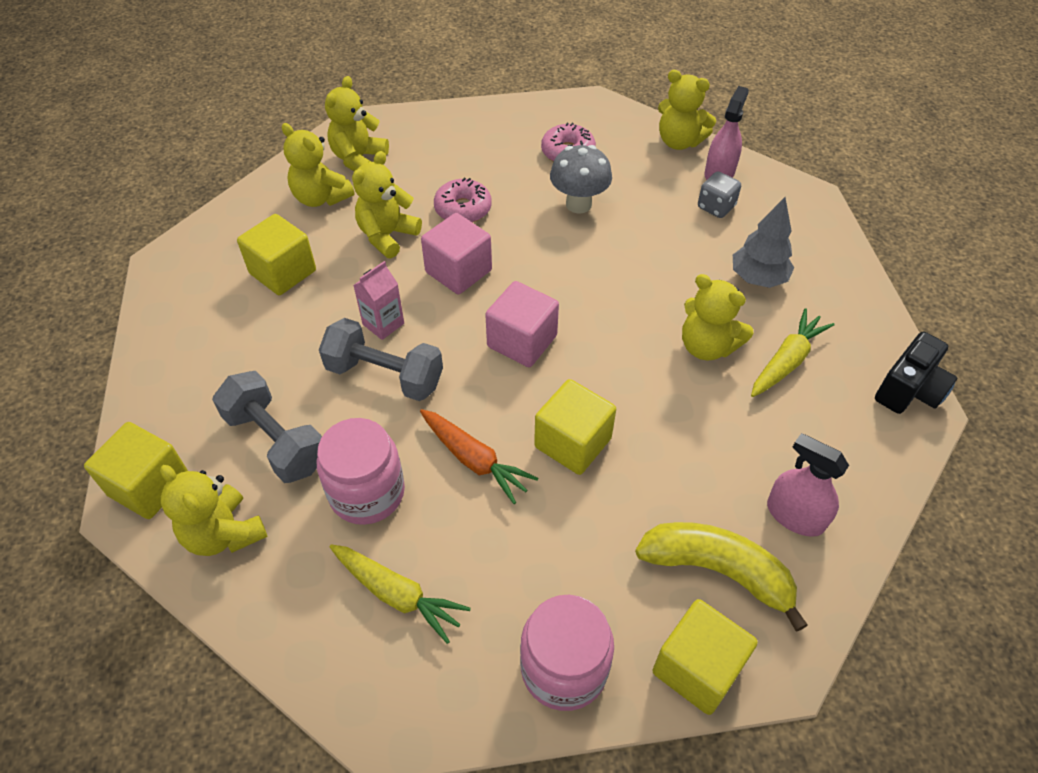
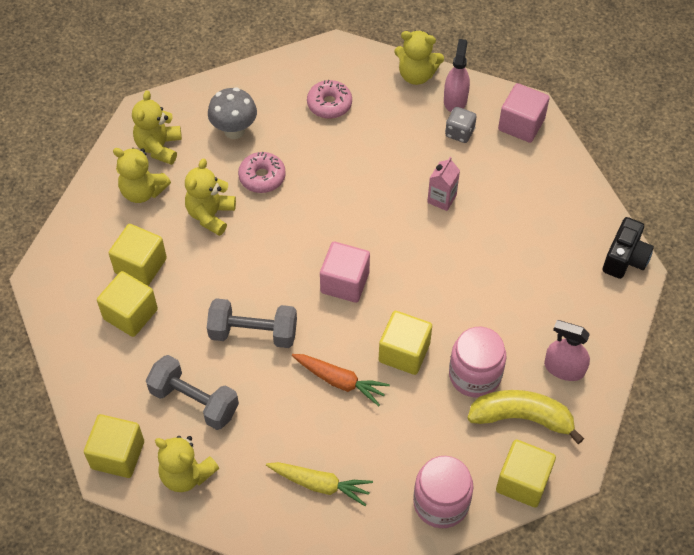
camera: 15 degrees left, 5 degrees up
pink jar [317,418,405,525] -> pink jar moved to [449,327,506,398]
pink carton [353,261,404,340] -> pink carton moved to [427,157,460,211]
pink cube [421,213,492,294] -> pink cube moved to [498,83,550,143]
grey mushroom [550,145,612,213] -> grey mushroom moved to [208,87,257,139]
yellow teddy bear [682,274,754,360] -> none
grey tree [733,197,794,288] -> none
yellow carrot [751,308,834,397] -> none
none -> yellow cube [97,271,158,337]

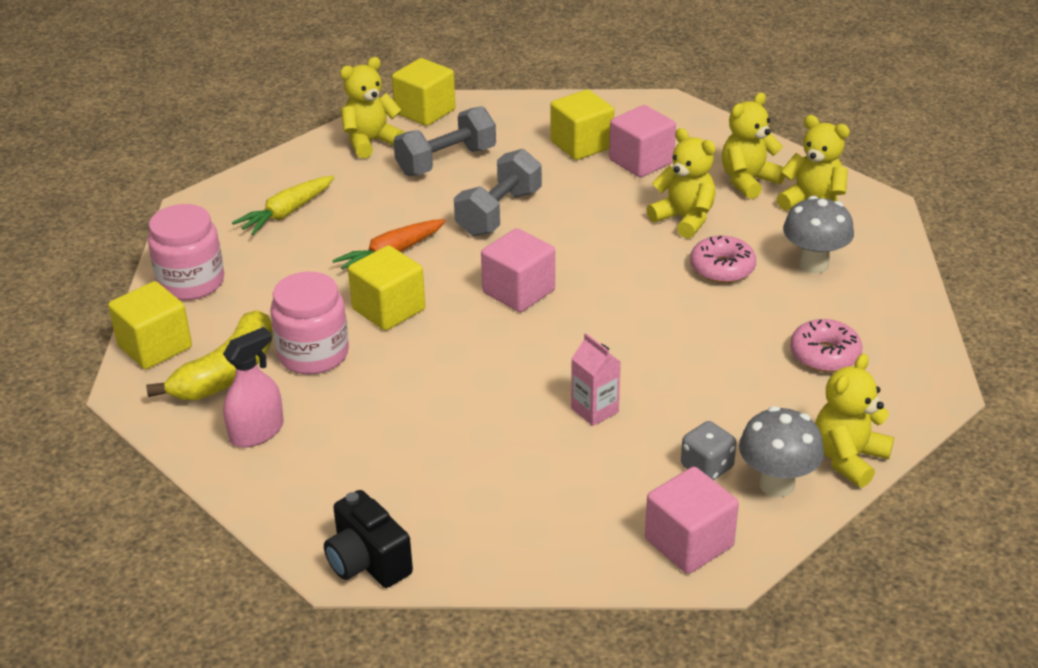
camera: 115 degrees right, 20 degrees down
yellow cube [109,224,167,286] -> pink cube [609,105,676,178]
pink spray bottle [444,39,470,112] -> grey mushroom [739,406,824,497]

